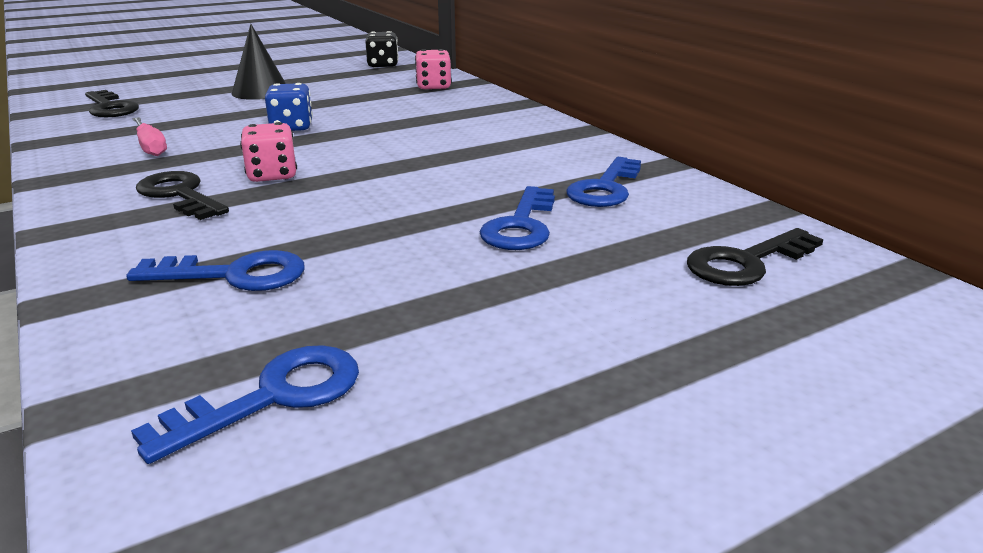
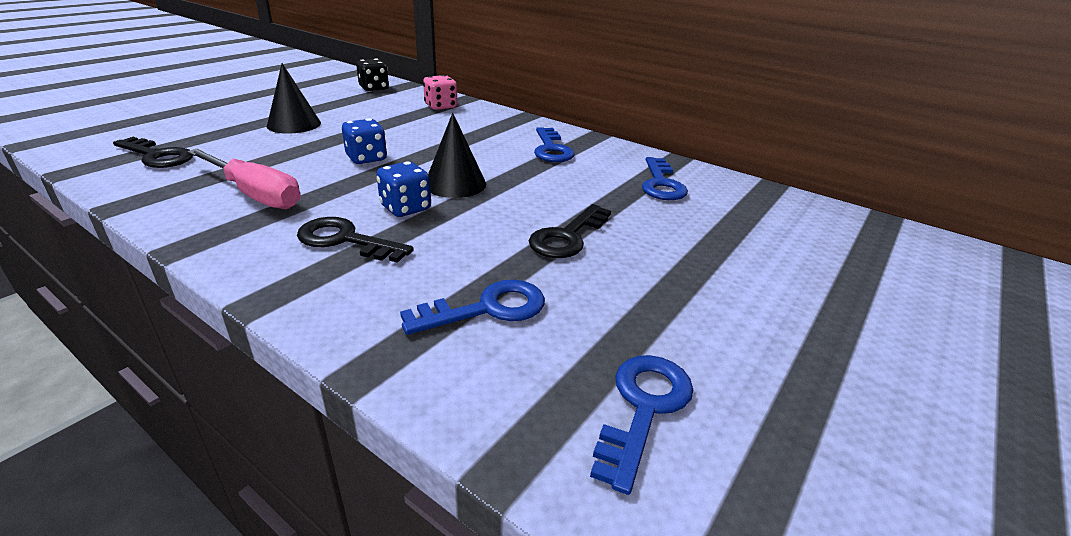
camera: 25 degrees left, 5 degrees up
pink screwdriver [132,117,167,156] -> pink screwdriver [187,149,301,209], size x1.61
pink dice [240,122,297,182] -> blue dice [376,161,431,217]
blue key [480,186,555,250] -> blue key moved to [534,127,575,162]
black key [687,228,823,286] -> black key moved to [529,204,611,258]
none -> black cone [428,113,486,198]

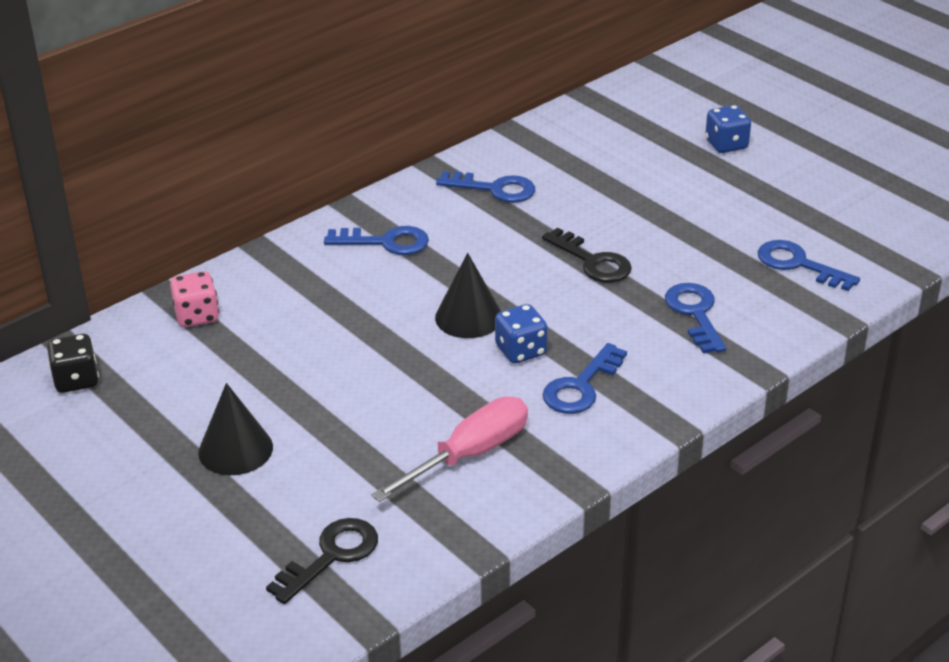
camera: 75 degrees left, 5 degrees up
black key [297,217,414,263] -> blue key [543,343,627,414]
blue dice [342,118,387,164] -> blue dice moved to [705,105,751,153]

